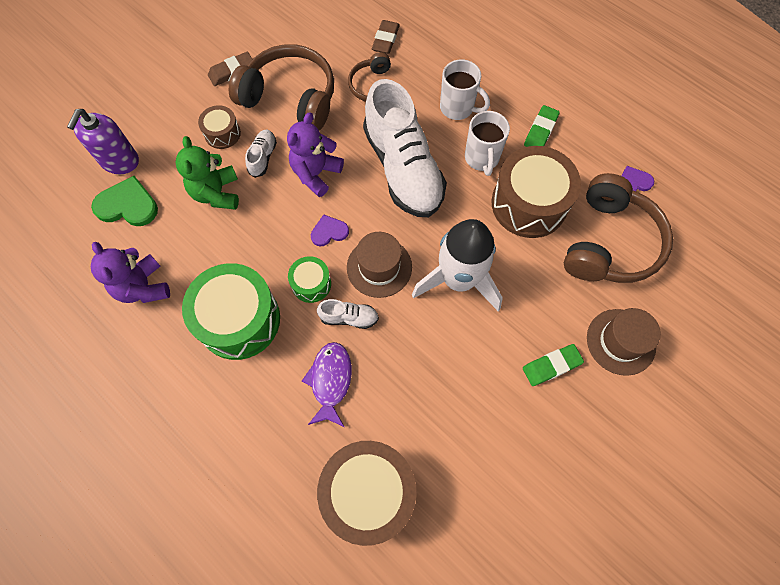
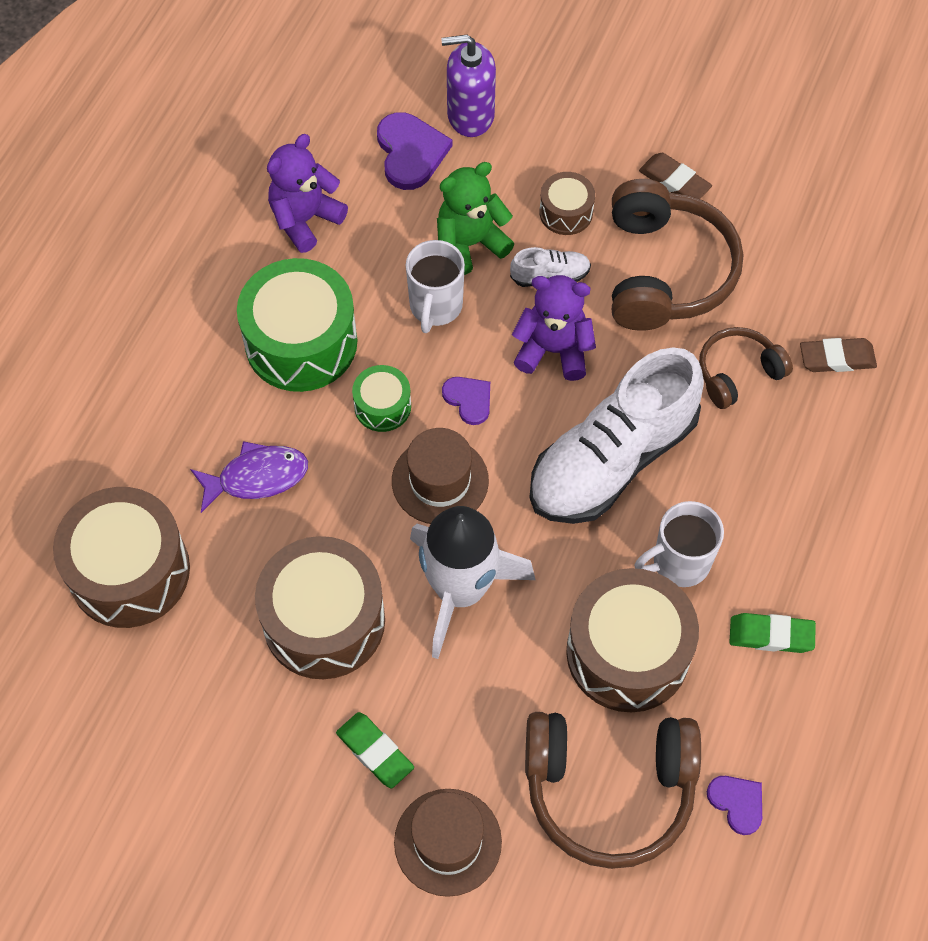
camera: 70 degrees right, 5 degrees down
green heart [91,176,158,226] -> purple heart [377,112,453,190]
white shoe [317,299,379,329] -> none
white mug [440,59,490,120] -> white mug moved to [406,240,465,333]
none -> brown drum [255,536,385,679]

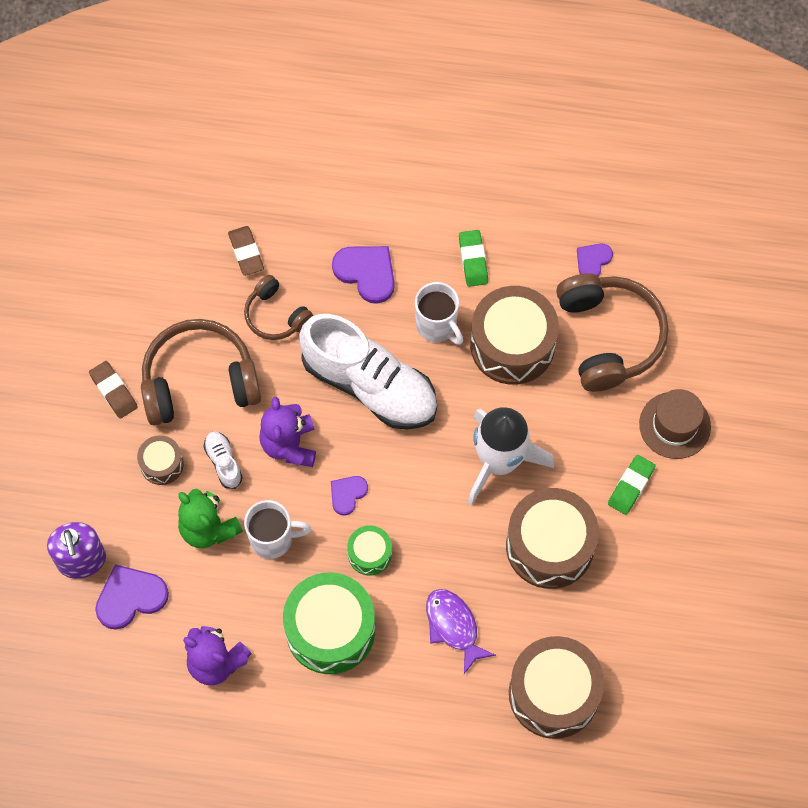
camera: 105 degrees left, 5 degrees up
brown hat [392,428,489,524] -> none
brown eraser [639,153,712,199] -> brown eraser turned 60 degrees counterclockwise [89,361,138,418]
none -> purple heart [332,246,395,304]

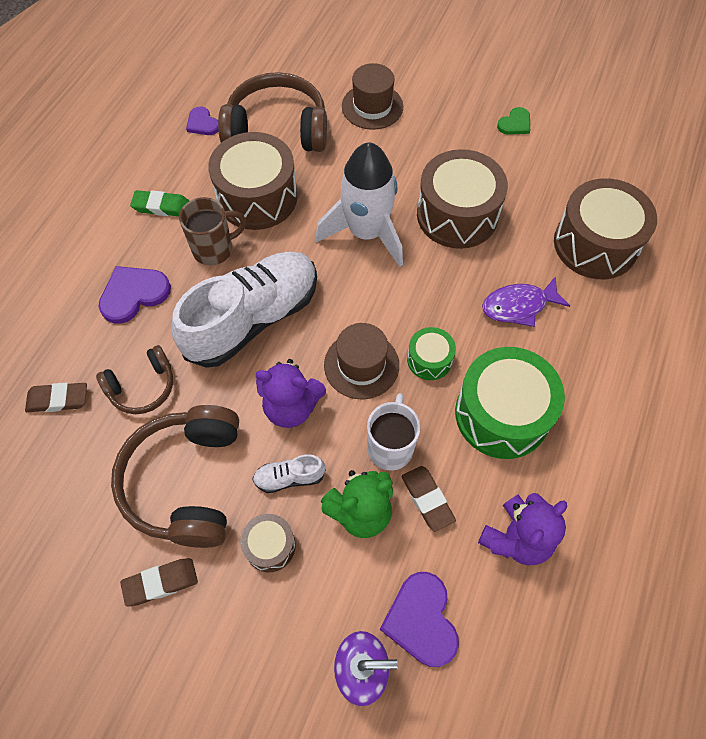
camera: 75 degrees left, 5 degrees down
purple heart [331,476,368,516] -> brown hat [324,323,399,399]
white mug [415,282,463,345] -> brown mug [179,197,246,266]
green eraser [608,455,655,515] -> none
none -> brown eraser [402,466,456,532]
none -> green heart [497,107,530,135]

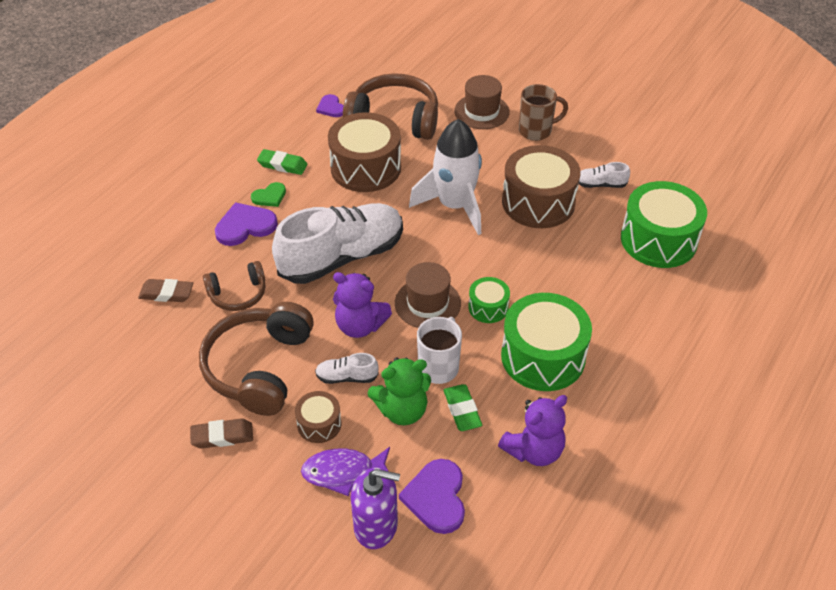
camera: 10 degrees right, 15 degrees down
brown mug [179,197,246,266] -> brown mug moved to [519,84,568,141]
brown eraser [402,466,456,532] -> green eraser [443,384,482,431]
purple fish [482,276,570,327] -> purple fish moved to [301,447,390,496]
green heart [497,107,530,135] -> green heart moved to [251,182,286,207]
brown drum [554,178,657,279] -> green drum [621,181,707,268]
none -> white shoe [579,162,630,188]

